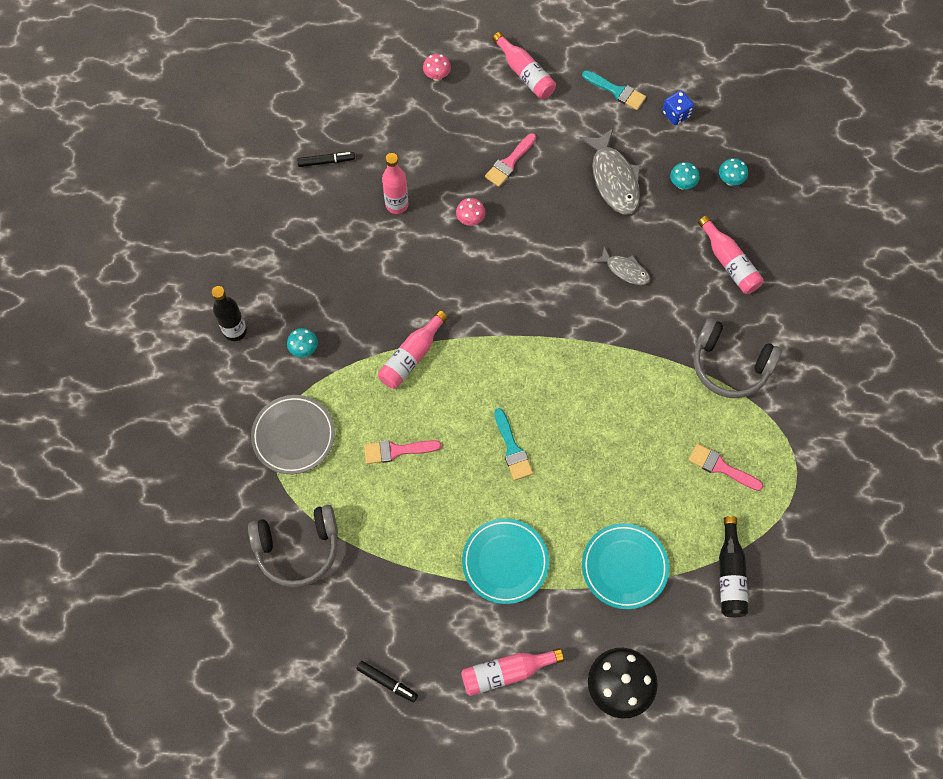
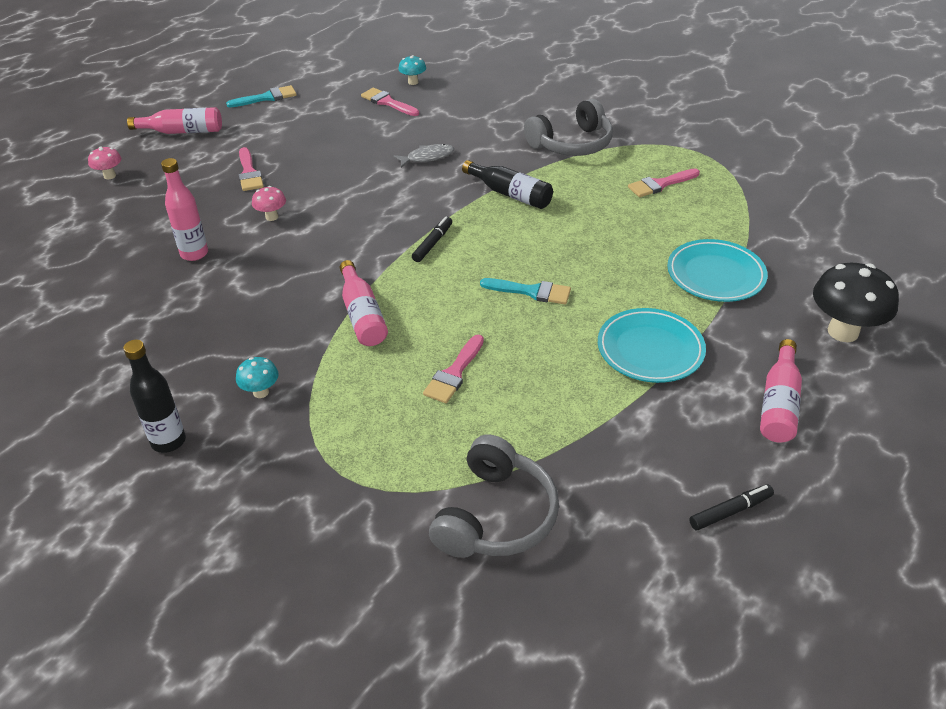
camera: 55 degrees left, 25 degrees down
grey plate [251,395,335,474] -> none
black marker [297,152,355,167] -> black marker moved to [412,216,452,262]
grey fish [579,129,641,215] -> none
blue dice [662,90,694,125] -> none
turquoise mushroom [670,162,699,189] -> pink brush [361,88,419,116]
pink bottle [698,216,764,294] -> none
black bottle [719,516,748,617] -> black bottle moved to [462,160,553,209]

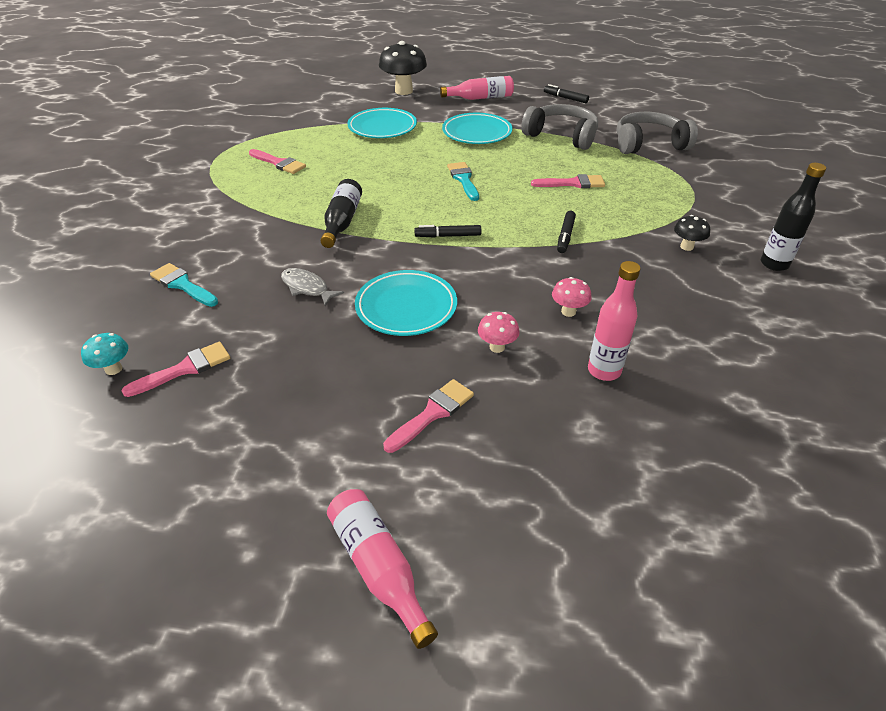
camera: 120 degrees left, 0 degrees up
pink mushroom [88,147,122,179] -> pink mushroom moved to [552,277,591,317]
turquoise brush [226,85,297,107] -> turquoise brush moved to [150,263,218,307]
turquoise mushroom [236,357,278,398] -> black mushroom [674,215,710,251]
pink bottle [340,260,388,346] -> black marker [557,211,576,253]
pink brush [361,88,419,116] -> pink brush turned 135 degrees counterclockwise [121,342,230,397]
grey headphones [524,99,613,156] -> grey headphones moved to [521,104,598,150]
none -> turquoise plate [355,270,457,336]

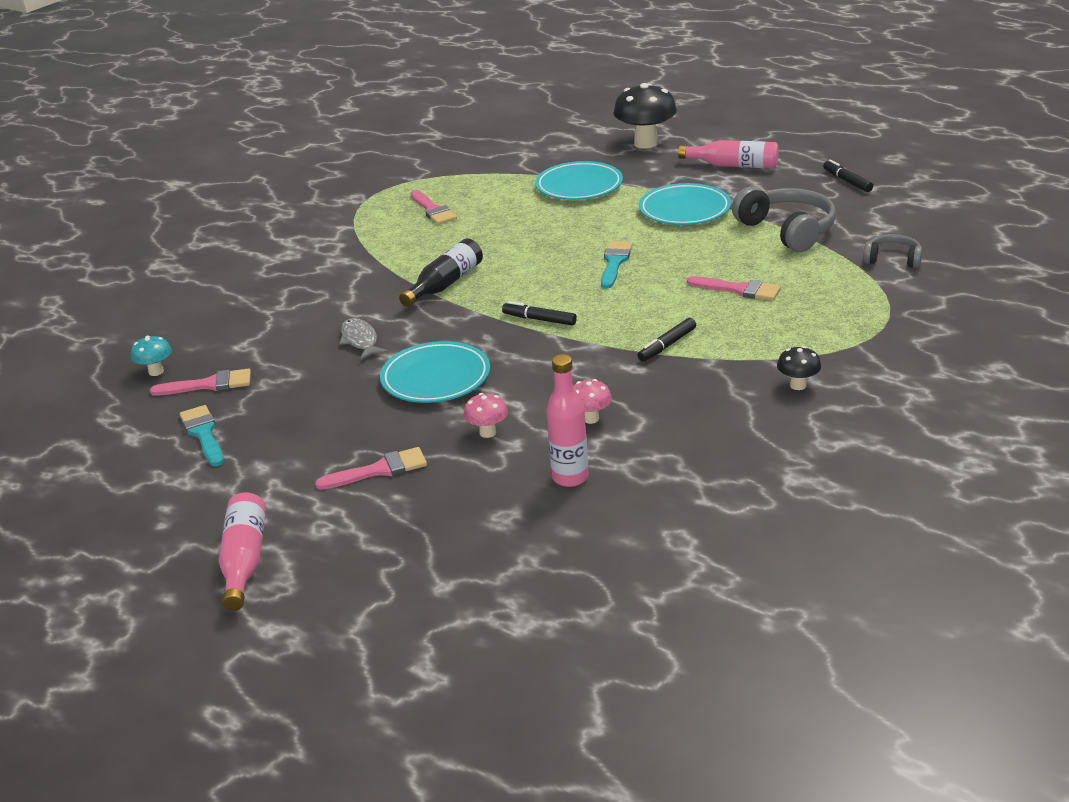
camera: 30 degrees right, 10 degrees down
turquoise brush [150,263,218,307] -> turquoise brush moved to [180,405,224,466]
grey headphones [617,112,698,154] -> grey headphones [863,234,923,268], size x0.56
black bottle [761,163,826,271] -> none

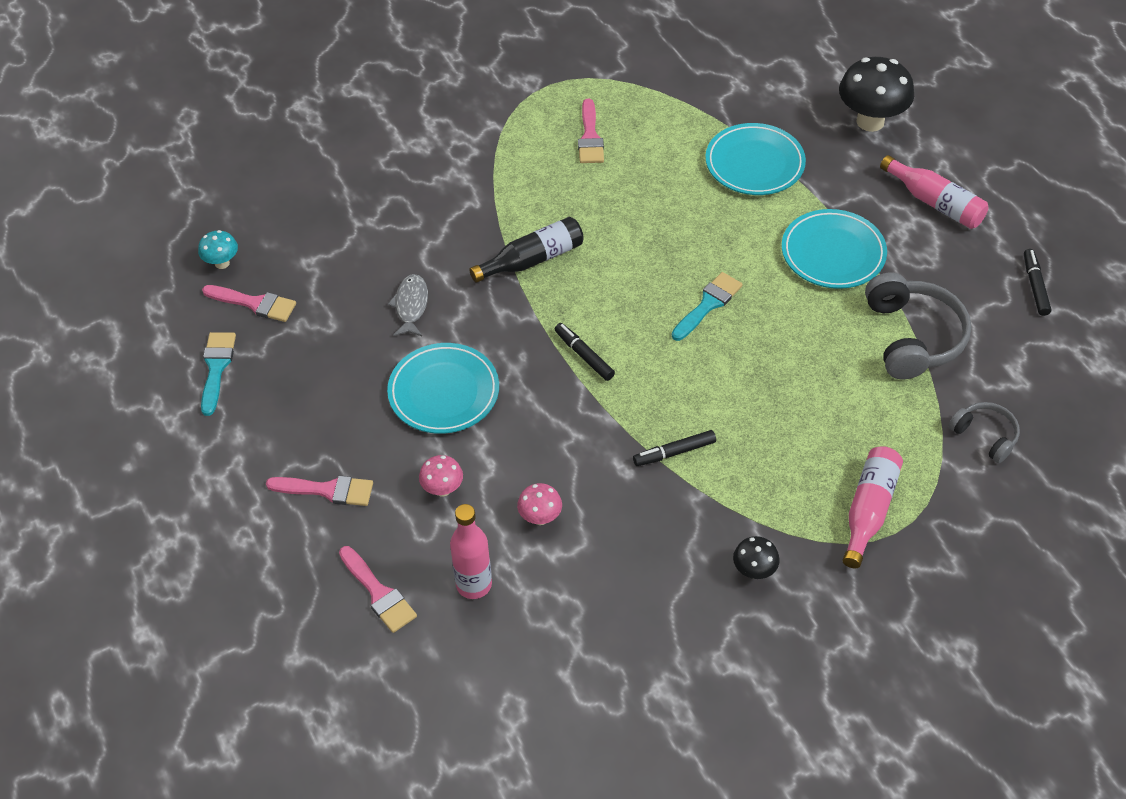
camera: 25 degrees right, 20 degrees up
pink bottle [219,492,266,611] -> pink bottle moved to [842,446,903,568]
pink brush [687,276,781,301] -> pink brush moved to [339,546,417,633]

